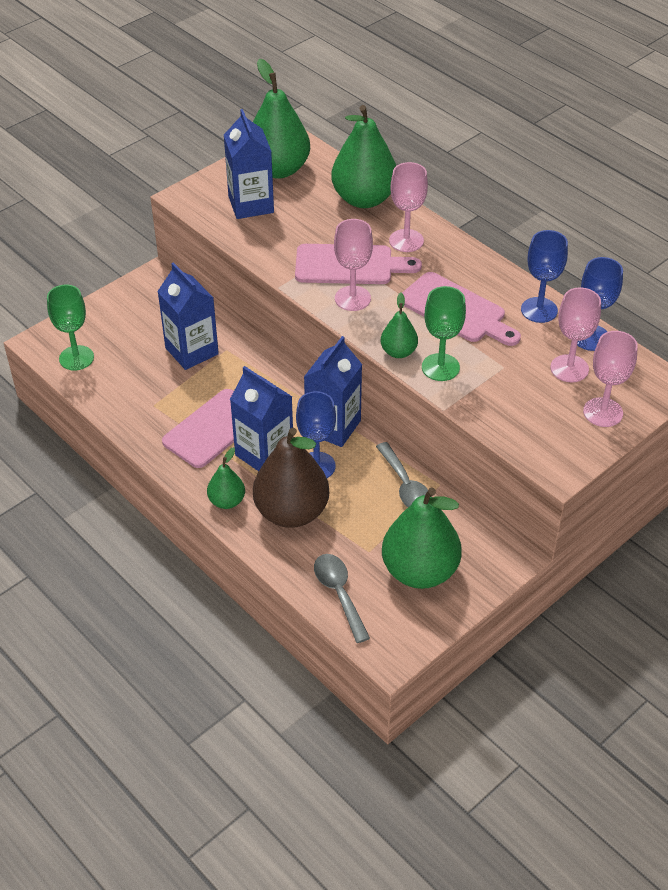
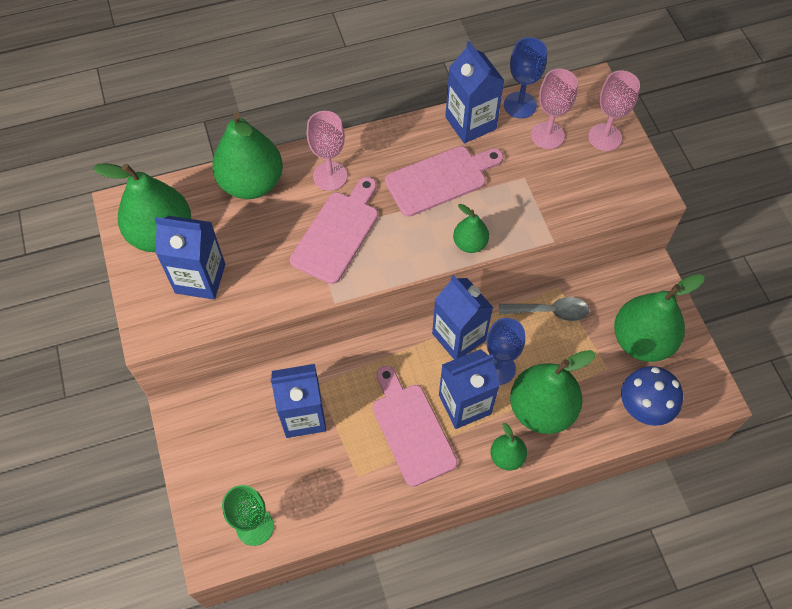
camera: 65 degrees left, 15 degrees up
brown pear [253,428,329,528] -> green pear [510,350,596,434]
grey spoon [314,554,370,643] -> blue mushroom [621,366,683,426]
pink goblet [334,219,373,311] -> none
green goblet [422,286,466,381] -> none
blue goblet [521,230,568,323] -> blue carton [445,41,505,143]

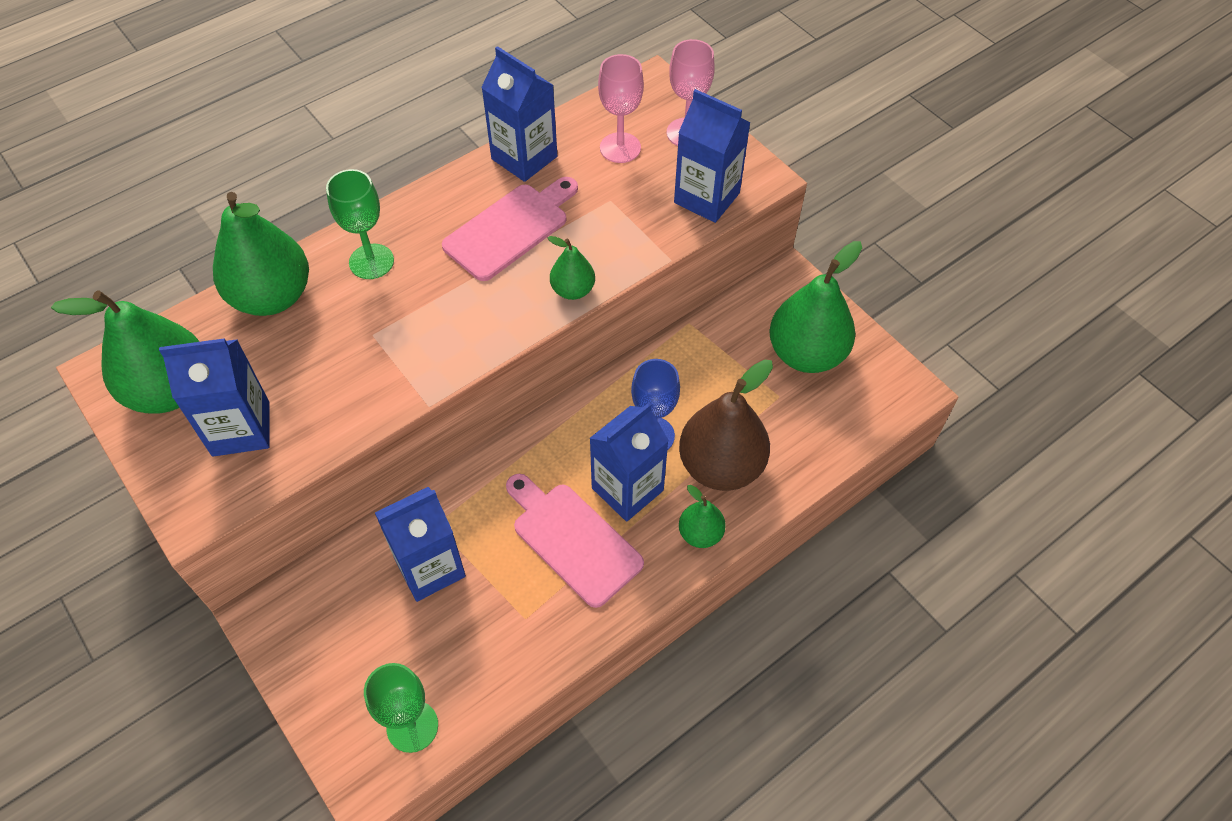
camera: 20 degrees left, 5 degrees down
pink cutting board [290,177,378,284] -> none
pink goblet [307,111,347,191] -> green goblet [326,169,394,279]
blue carton [432,275,493,360] -> blue carton moved to [674,89,750,223]
grey spoon [499,297,589,321] -> none
blue goblet [504,37,547,118] -> none
green pear [510,350,596,434] -> brown pear [679,359,773,491]
blue mushroom [621,366,683,426] -> none

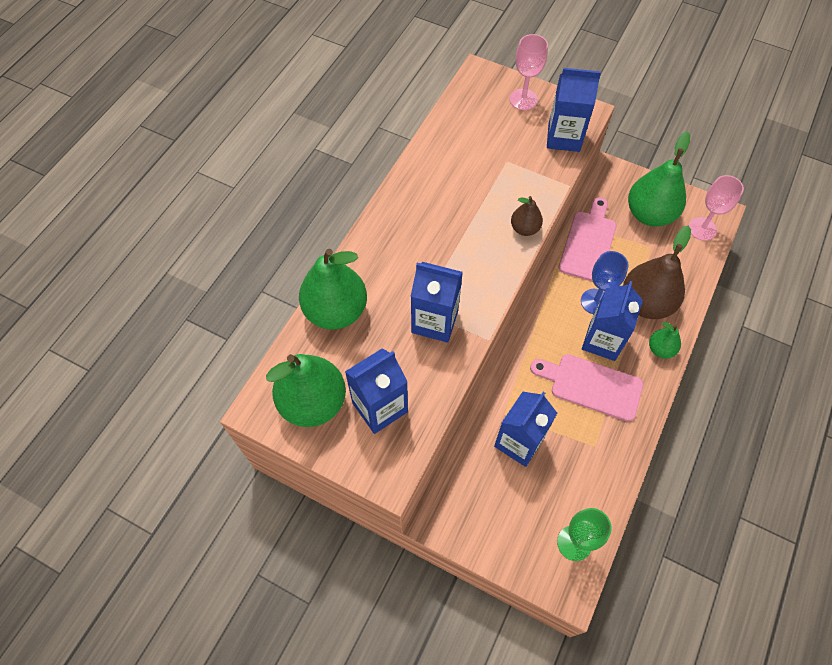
camera: 25 degrees left, 5 degrees up
green goblet [326,169,394,279] -> none
pink cutting board [442,177,578,281] -> pink cutting board moved to [558,197,616,282]
blue carton [481,46,557,182] -> blue carton moved to [411,262,463,343]
green pear [548,236,595,300] -> brown pear [511,196,543,236]
pink goblet [598,54,644,163] -> pink goblet moved to [689,175,744,241]

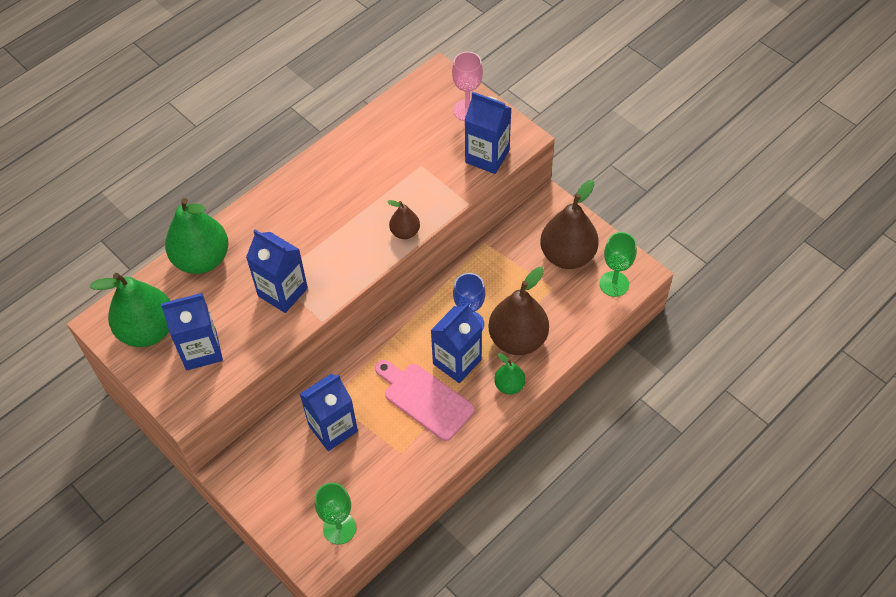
camera: 20 degrees right, 5 degrees down
pink cutting board [558,197,616,282] -> none
green pear [628,131,690,227] -> brown pear [540,180,599,269]
pink goblet [689,175,744,241] -> green goblet [599,232,637,297]

